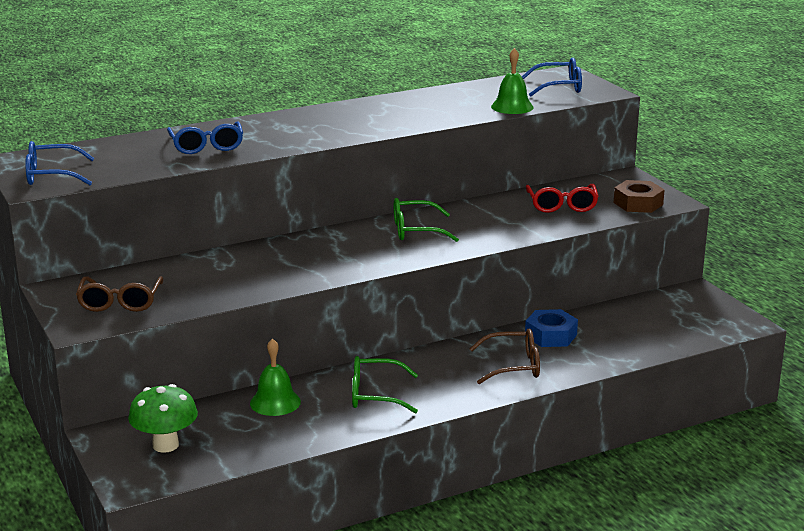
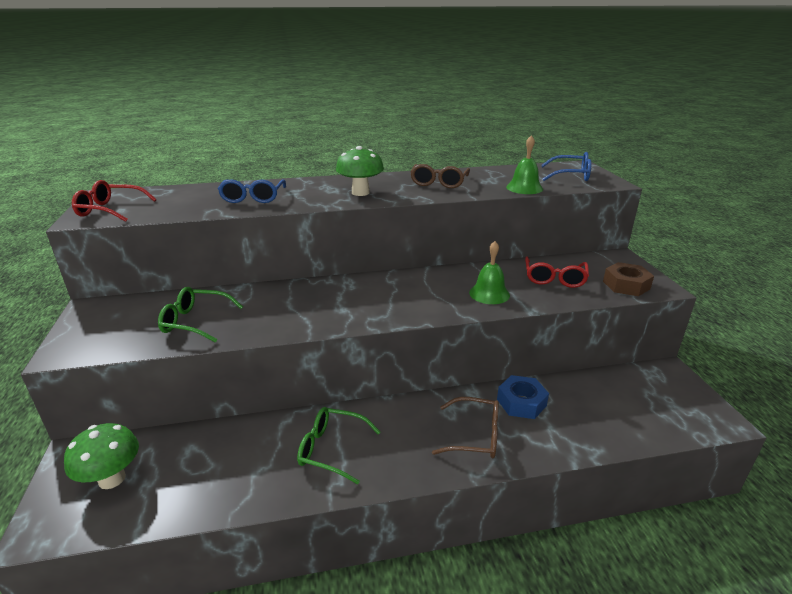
camera: 15 degrees right, 5 degrees up
blue glasses [25,141,95,185] -> red glasses [72,180,157,222]
brown glasses [76,276,163,312] -> brown glasses moved to [410,164,470,188]
green bell [250,338,301,416] -> green bell moved to [469,241,510,304]
green glasses [394,198,459,242] -> green glasses moved to [158,287,243,342]
none -> green mushroom [336,146,384,196]

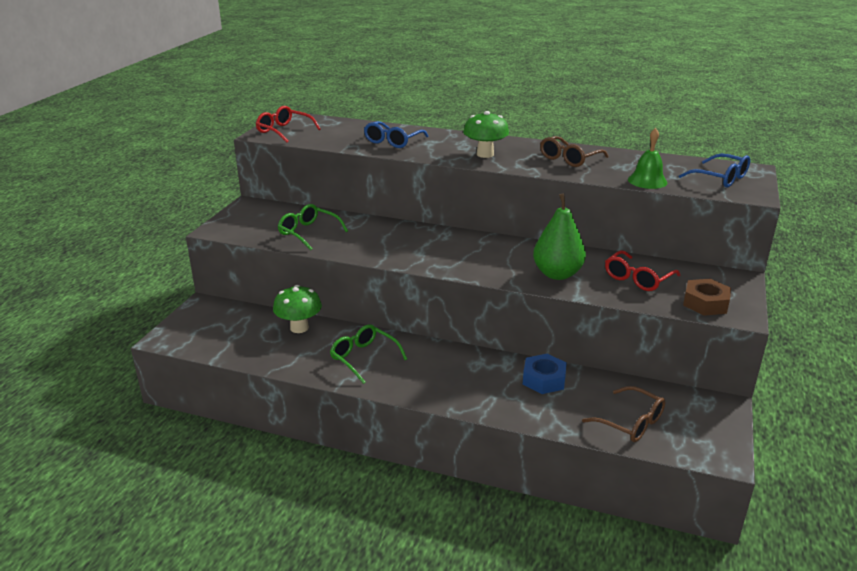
camera: 30 degrees right, 0 degrees up
green mushroom [64,423,139,489] -> green mushroom moved to [273,285,322,333]
brown glasses [432,397,499,458] -> brown glasses moved to [582,386,666,442]
green bell [469,241,510,304] -> green pear [533,193,586,280]

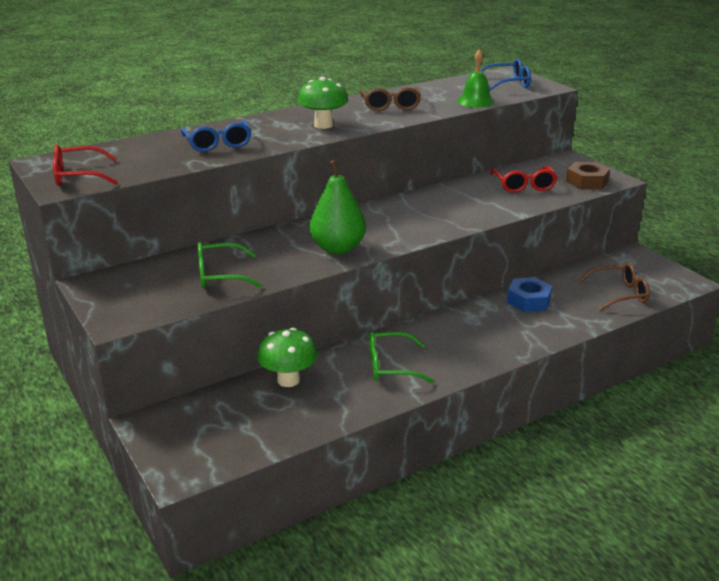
camera: 50 degrees left, 0 degrees up
green pear [533,193,586,280] -> green pear moved to [310,160,366,255]

